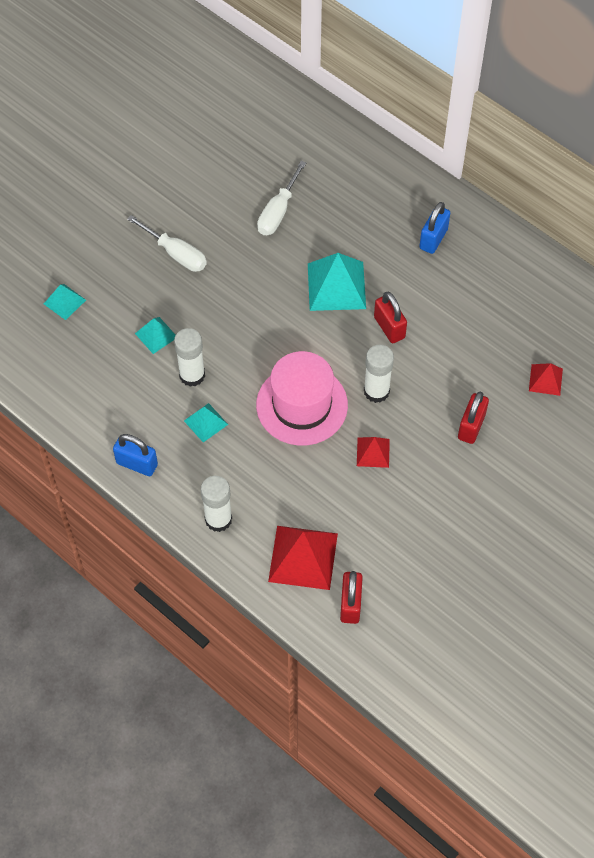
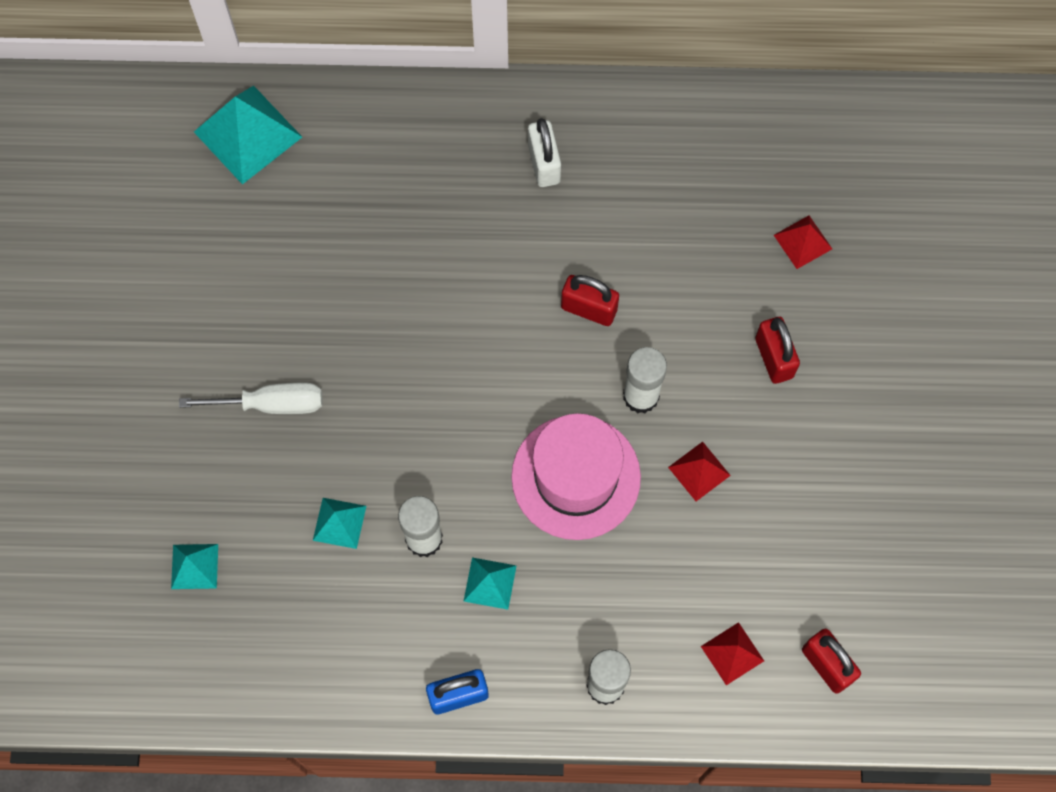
camera: 40 degrees left, 10 degrees up
white screwdriver [257,161,306,235] -> none
red pyramid [268,526,338,590] -> red pyramid [701,622,764,685], size x0.54
turquoise pyramid [308,253,366,311] -> turquoise pyramid moved to [194,85,302,185]
blue padlock [419,202,450,254] -> white padlock [528,118,561,187]

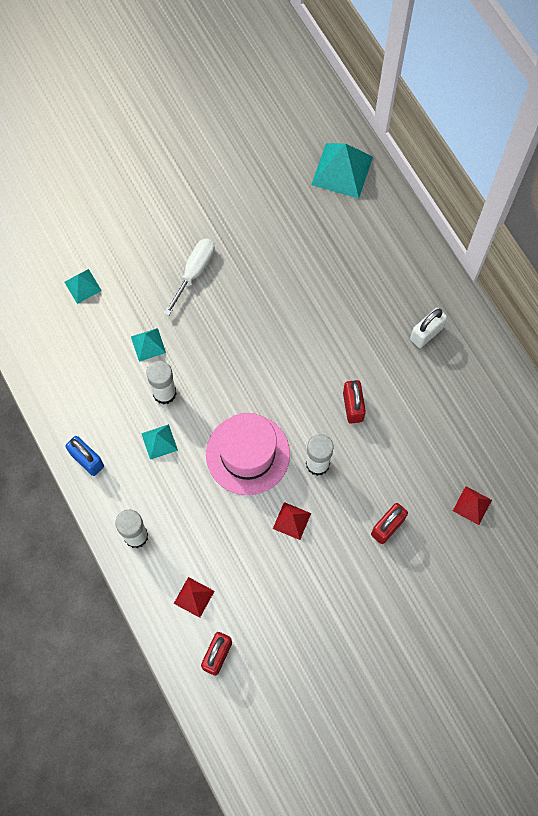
camera: 60 degrees right, 0 degrees up
white screwdriver [179,383,323,414] -> white screwdriver turned 120 degrees counterclockwise [164,238,215,316]

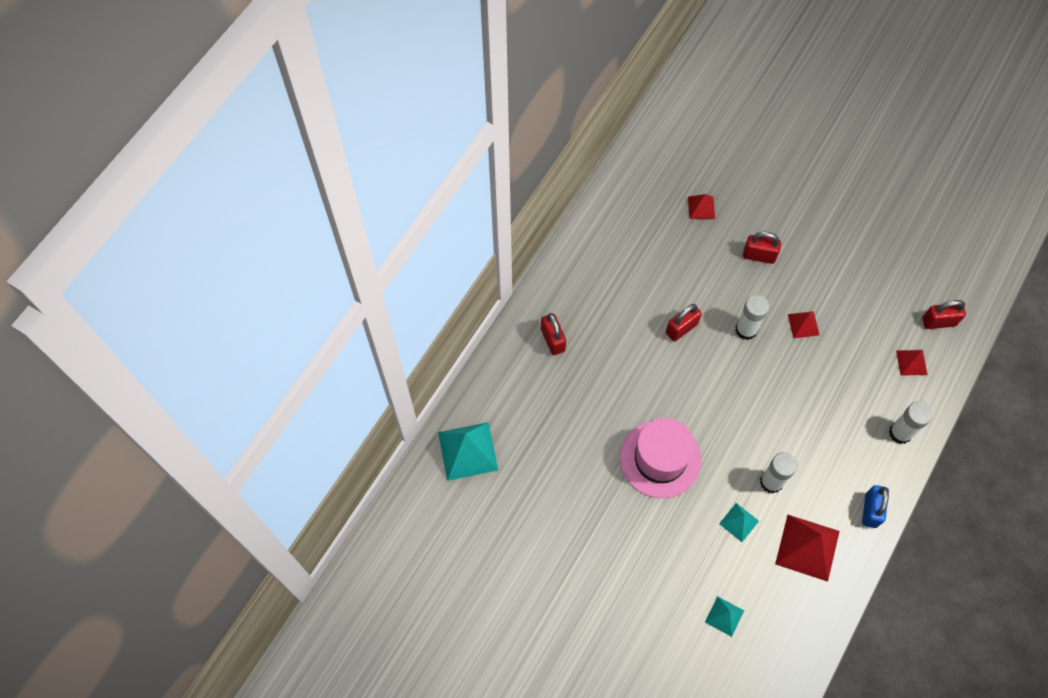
camera: 120 degrees left, 5 degrees down
turquoise pyramid [141,424,178,460] -> none
white screwdriver [164,238,215,316] -> none
pink hat [206,413,290,495] -> pink hat moved to [620,418,701,498]
white padlock [410,308,447,348] -> none
none -> red padlock [541,313,566,355]
none -> red pyramid [775,515,840,582]

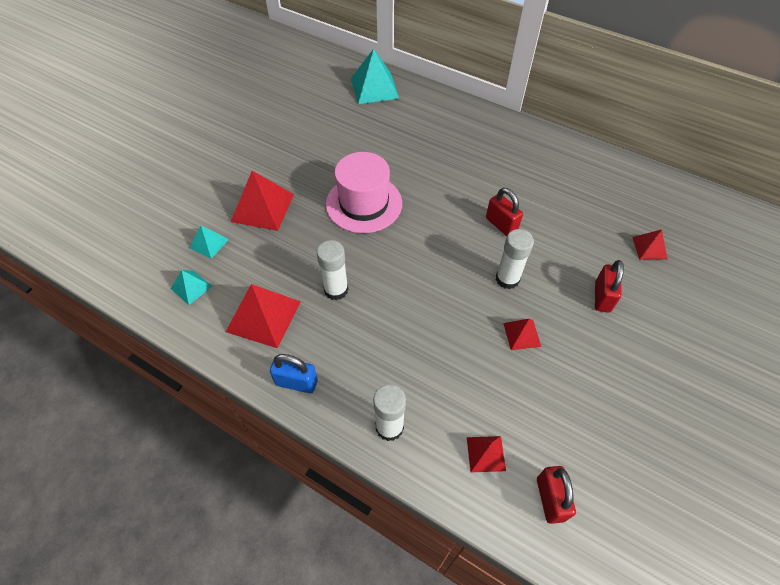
camera: 90 degrees right, 10 degrees down
red padlock [541,313,566,355] -> none
turquoise pyramid [719,503,759,542] -> turquoise pyramid moved to [171,270,212,305]
none -> red pyramid [231,171,294,231]

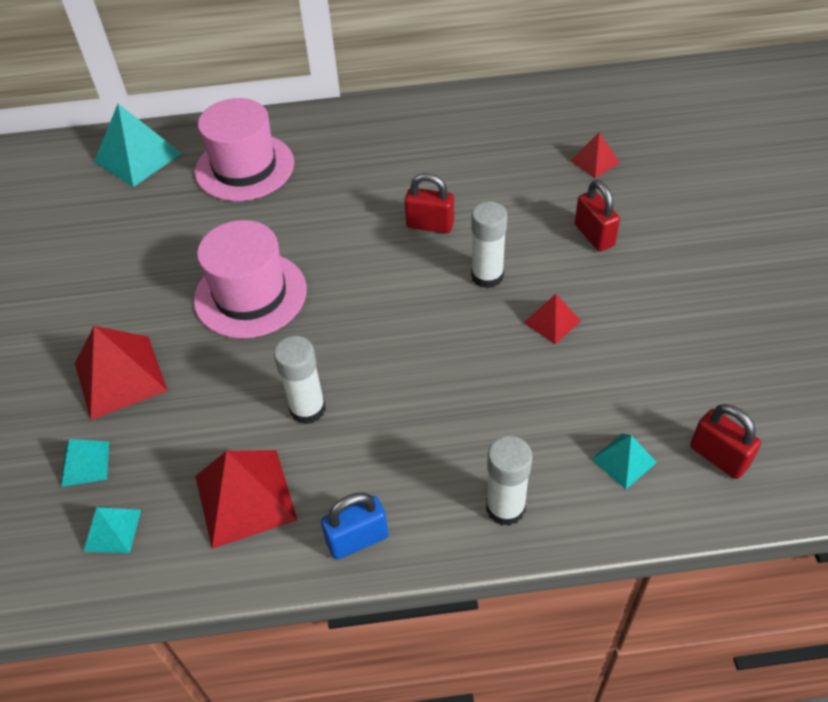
camera: 35 degrees left, 5 degrees down
red pyramid [467,436,506,472] -> turquoise pyramid [591,433,657,489]
none -> pink hat [195,98,294,201]

